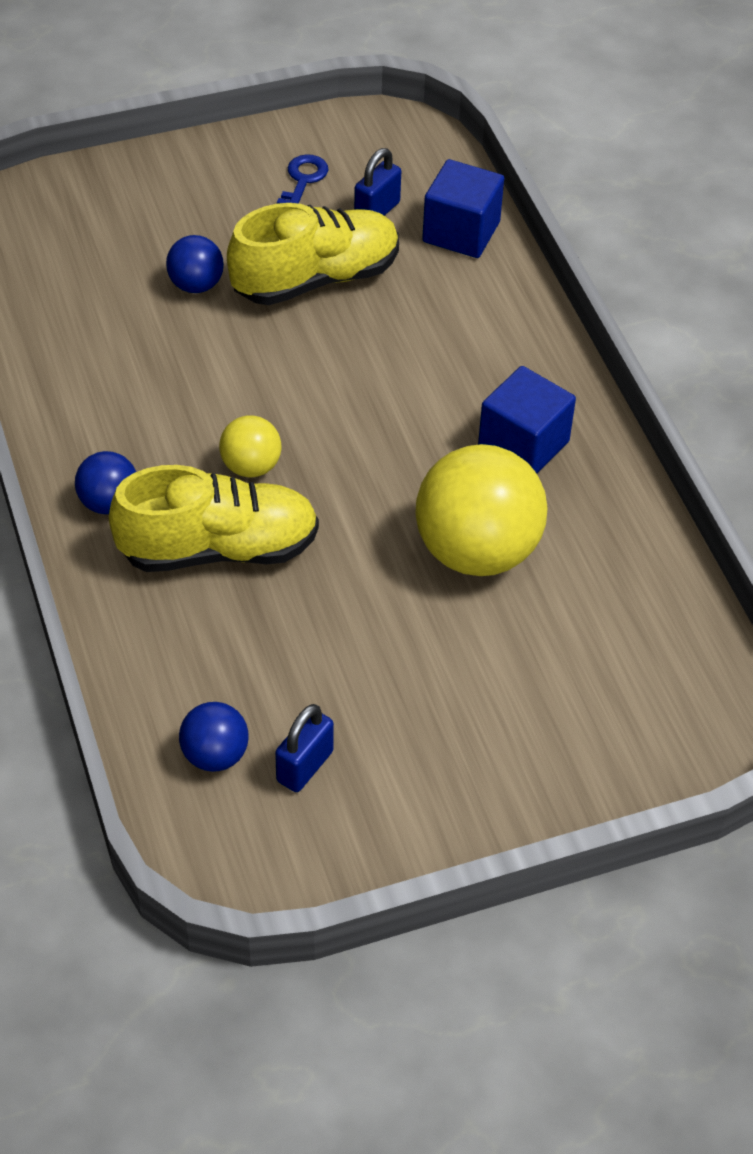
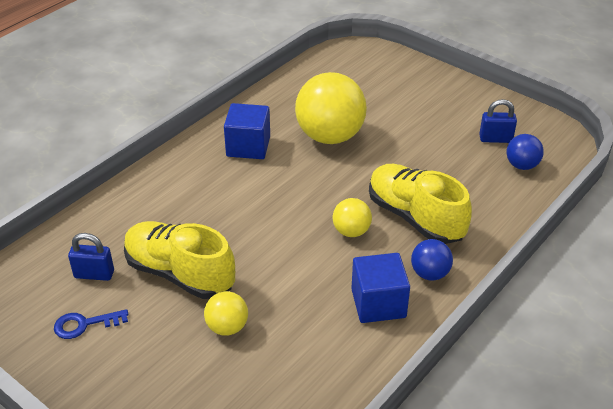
camera: 120 degrees left, 10 degrees down
blue ball [166,235,224,293] -> yellow ball [204,291,248,336]
blue cube [422,159,504,258] -> blue cube moved to [351,253,410,323]

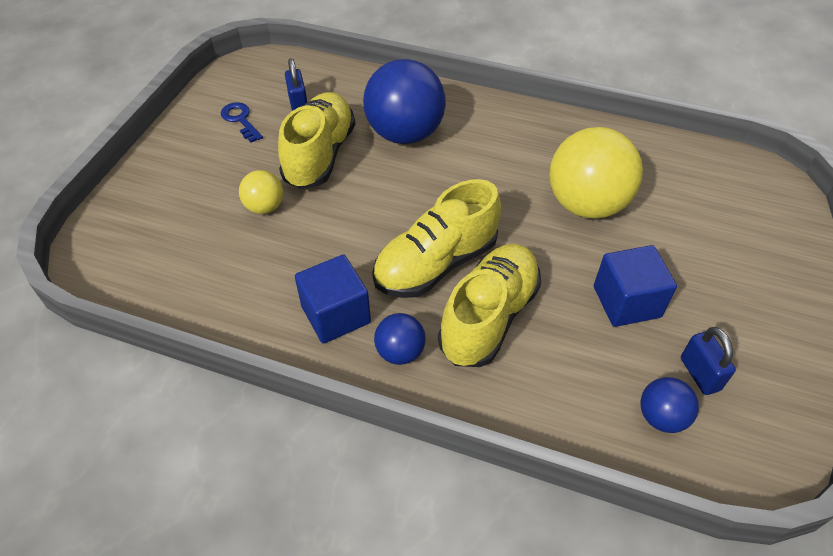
camera: 70 degrees right, 10 degrees up
blue cube [224,103,270,159] -> blue cube moved to [594,245,677,327]
yellow ball [333,198,372,237] -> yellow shoe [372,179,501,298]
none -> blue ball [363,59,446,144]

